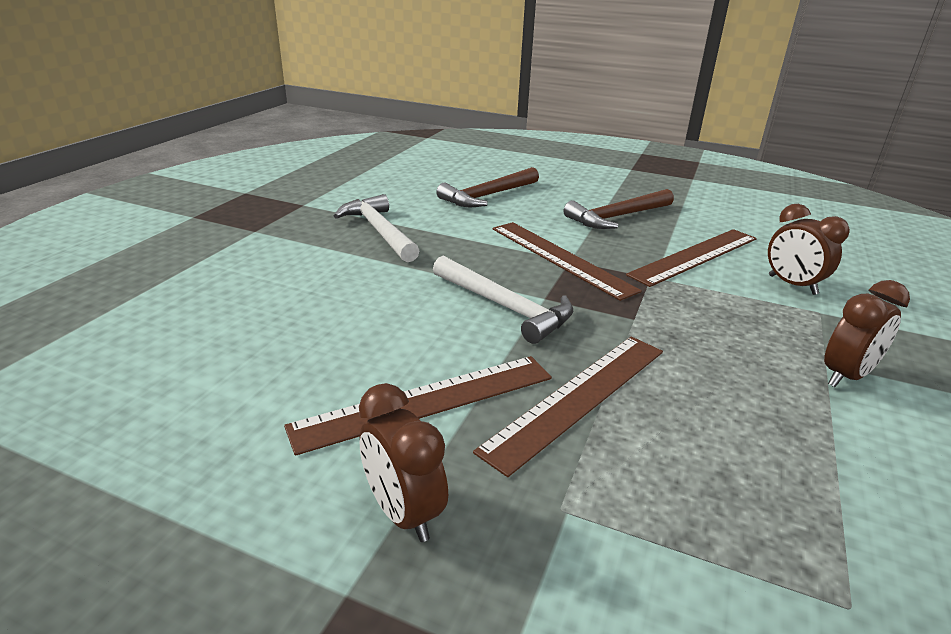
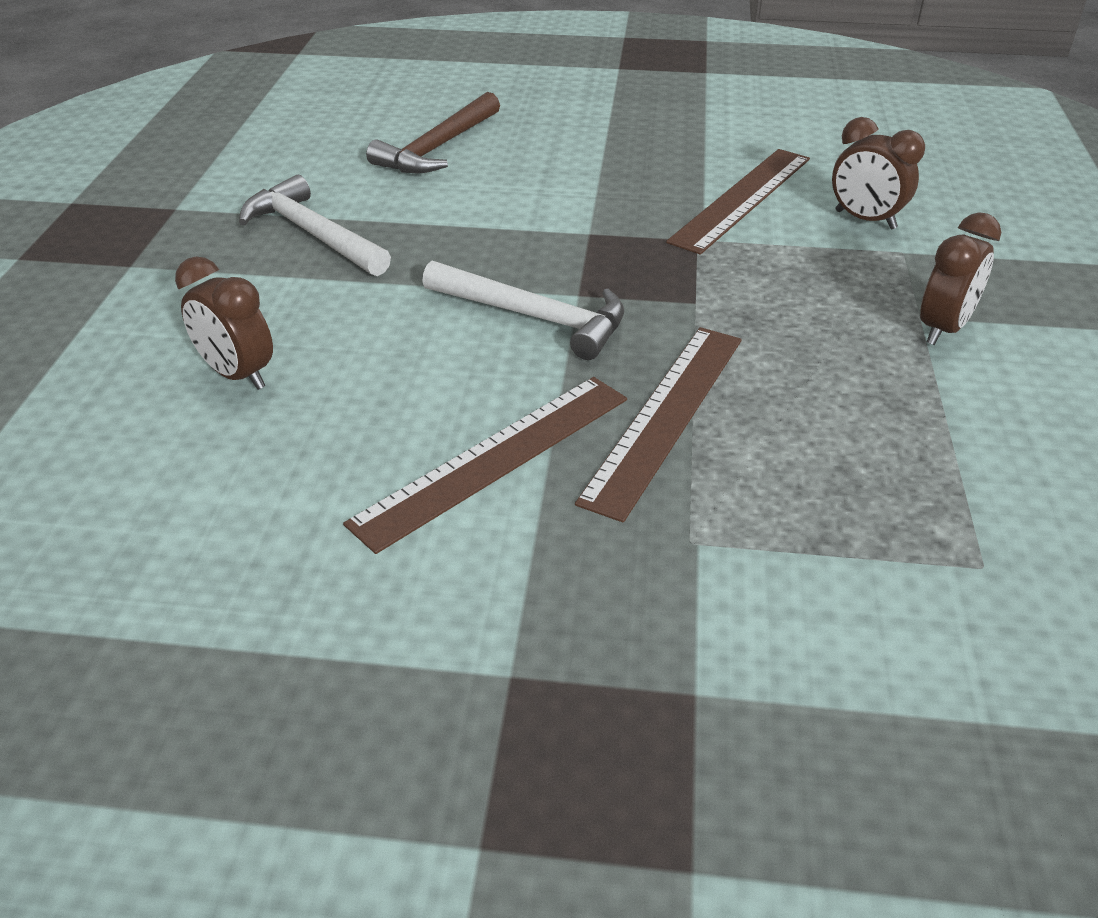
camera: 15 degrees left, 10 degrees up
brown clock [359,383,448,542] -> brown clock moved to [175,256,273,390]
brown ruler [493,222,642,301] -> none
brown hammer [564,189,674,229] -> none

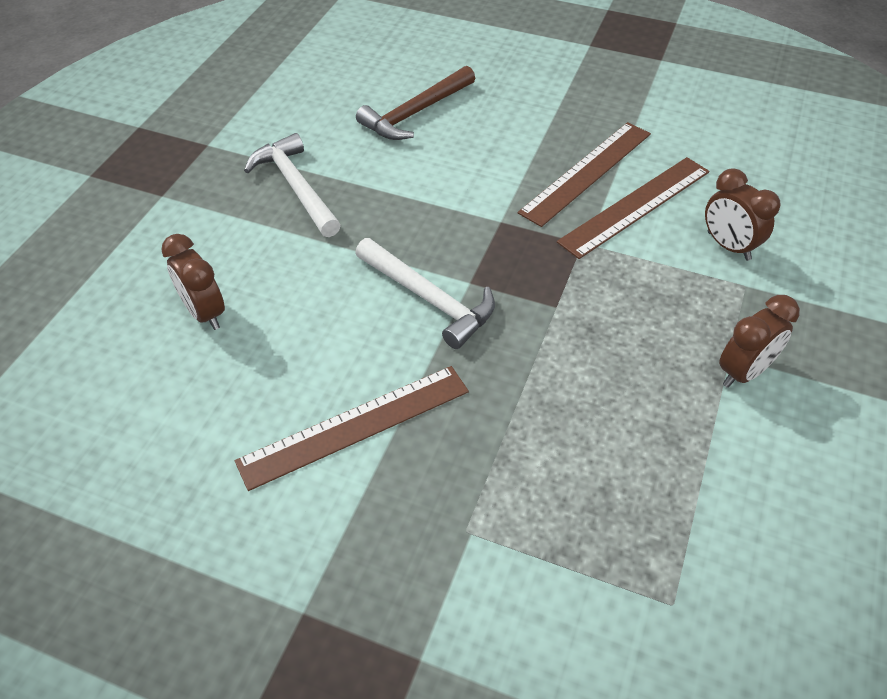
camera: 15 degrees right, 10 degrees up
brown ruler [575,327,742,523] -> brown ruler moved to [518,122,651,227]

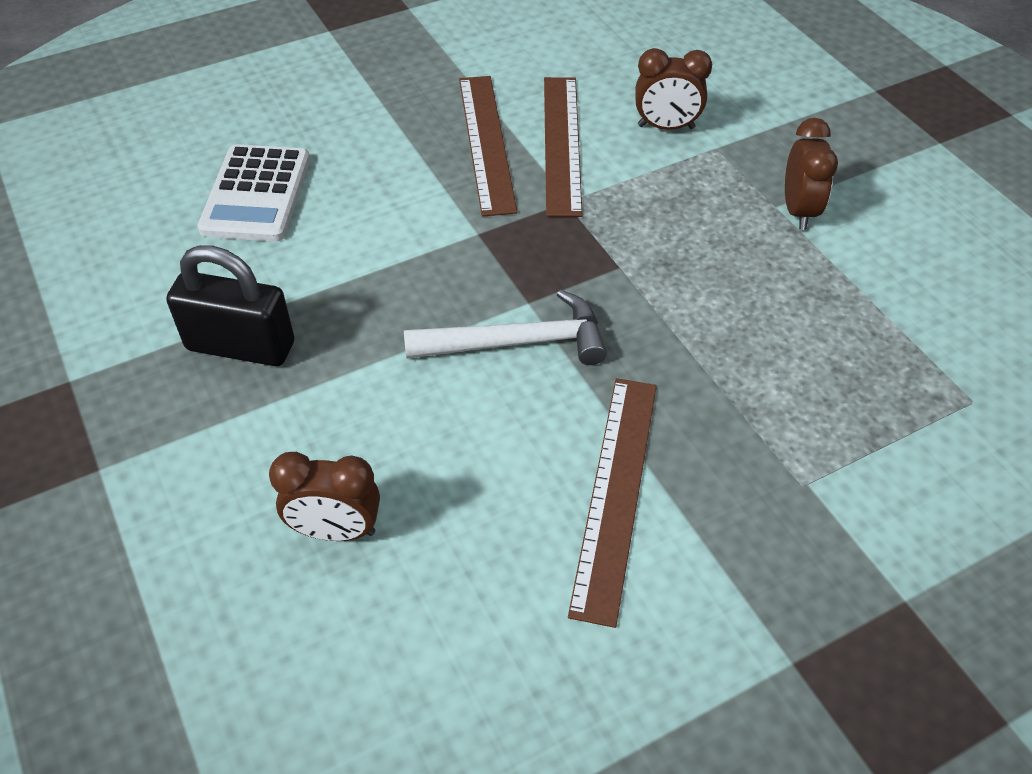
camera: 50 degrees left, 0 degrees up
white hammer [244,133,341,237] -> black padlock [166,245,294,366]
brown hammer [356,66,475,140] -> white calculator [197,144,310,242]

